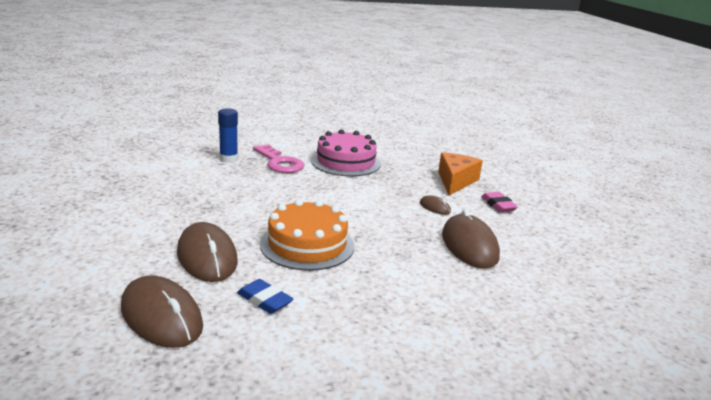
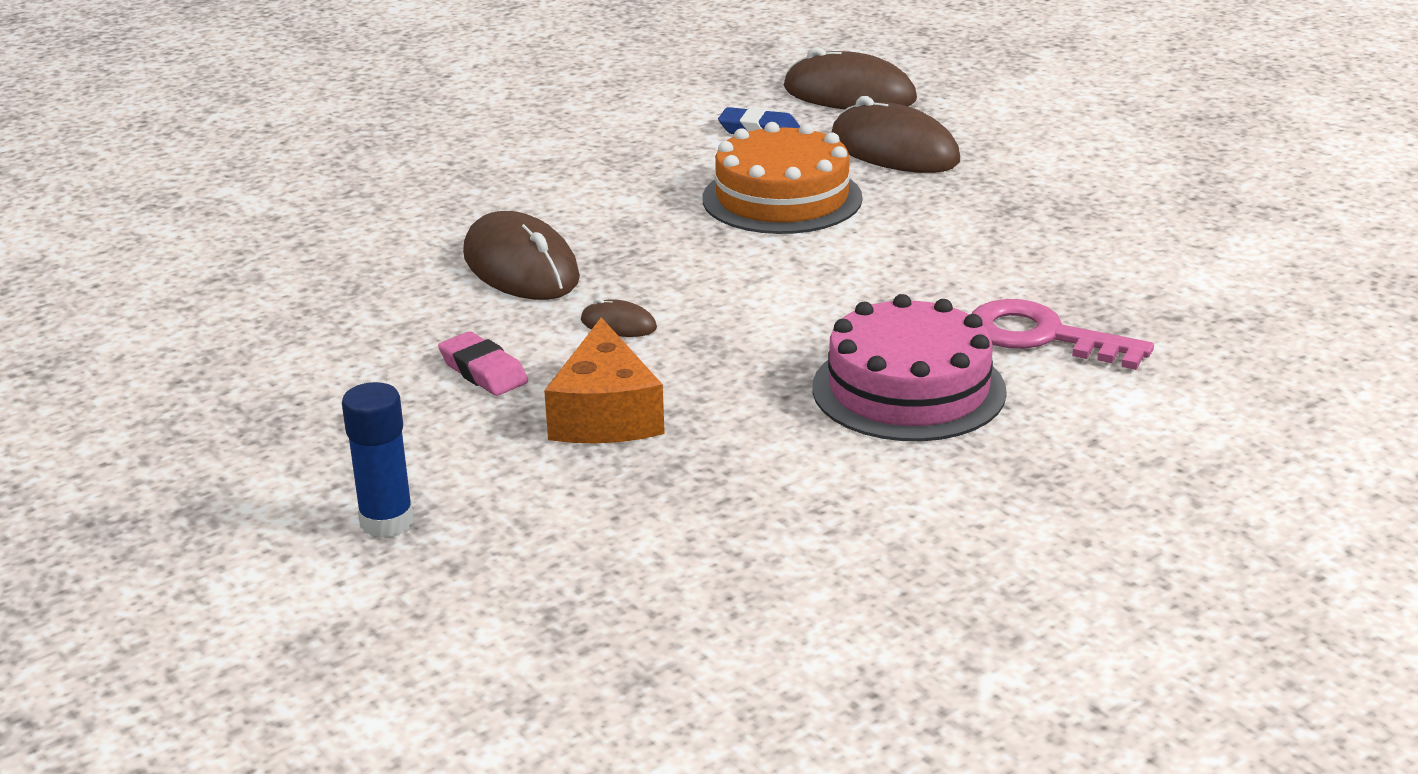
camera: 160 degrees right, 5 degrees up
blue glue stick [218,108,238,162] -> blue glue stick moved to [342,382,414,538]

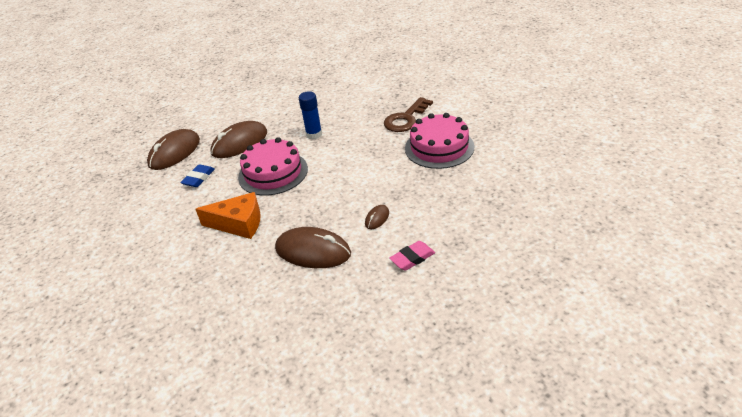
camera: 80 degrees left, 10 degrees up
blue glue stick [342,382,414,538] -> blue glue stick moved to [299,91,322,139]
brown mouse [463,211,580,300] -> brown mouse turned 45 degrees clockwise [275,227,351,268]
orange cheese [544,317,665,444] -> orange cheese moved to [195,192,261,239]
orange cake [703,122,863,234] -> pink cake [238,137,308,196]
pink key [971,299,1154,370] -> brown key [384,97,433,132]

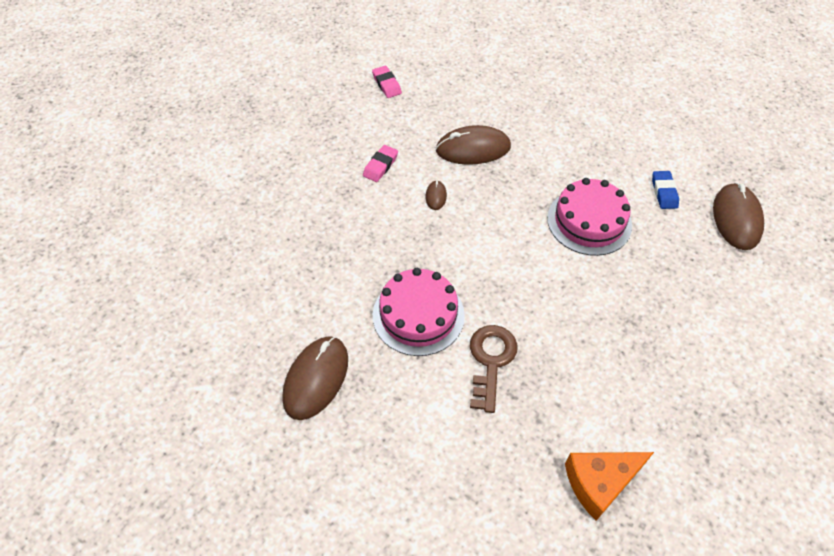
camera: 150 degrees right, 15 degrees up
orange cheese [195,192,261,239] -> orange cheese moved to [565,452,654,521]
brown mouse [211,121,267,158] -> brown mouse moved to [282,336,348,420]
blue glue stick [299,91,322,139] -> none
none -> pink eraser [372,66,402,98]

